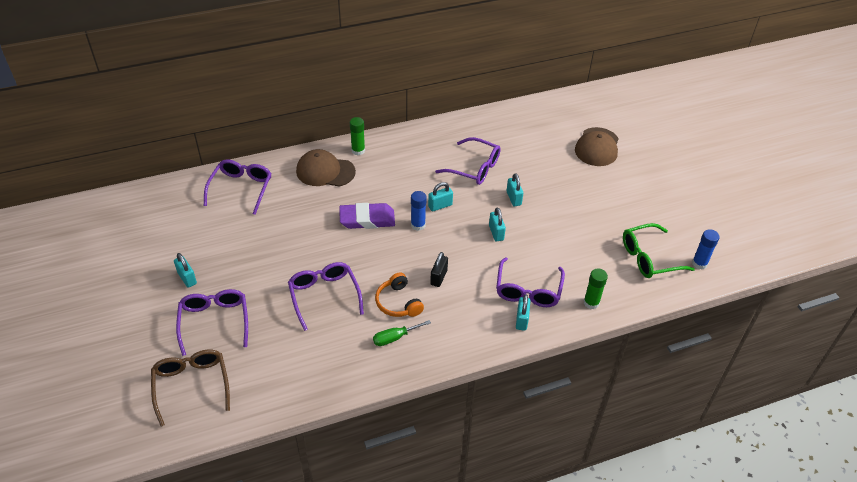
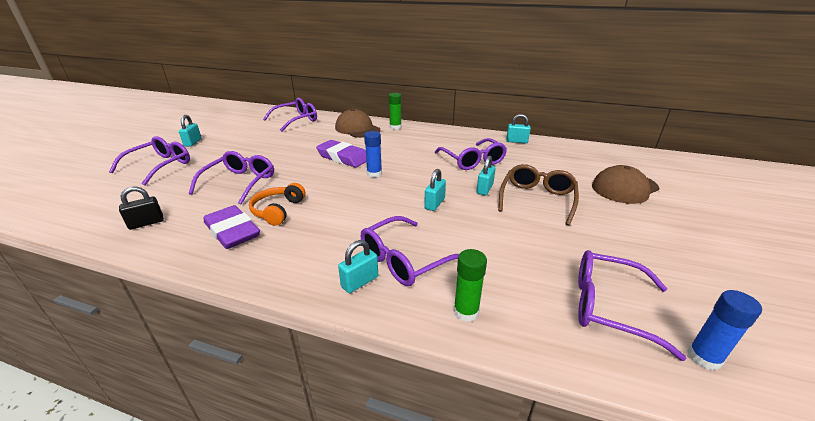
camera: 40 degrees right, 15 degrees down
brown glasses [151,350,230,427] -> brown glasses moved to [498,164,579,226]
green screwdriver [373,320,431,346] -> purple eraser [204,205,260,249]
turquoise padlock [428,182,453,211] -> turquoise padlock moved to [506,114,531,143]
black padlock [430,252,448,287] -> black padlock moved to [119,186,164,230]
green glasses [623,223,695,278] -> purple glasses [578,250,687,361]

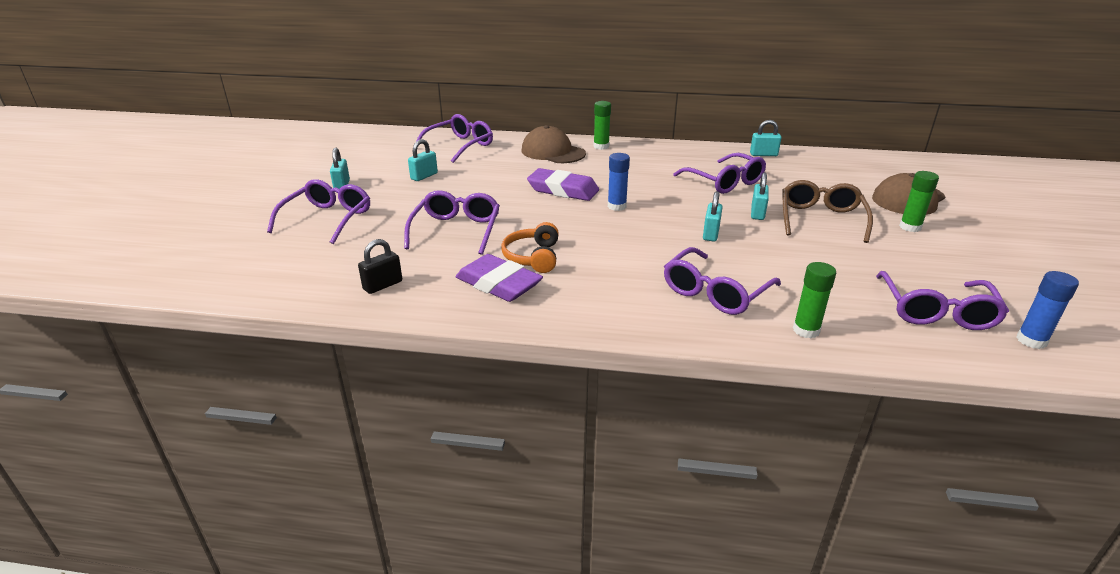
camera: 10 degrees left, 0 degrees up
turquoise padlock [338,240,378,293] -> turquoise padlock moved to [408,139,438,181]
purple glasses [578,250,687,361] -> purple glasses turned 90 degrees counterclockwise [876,271,1009,330]
none -> green glue stick [899,171,939,232]

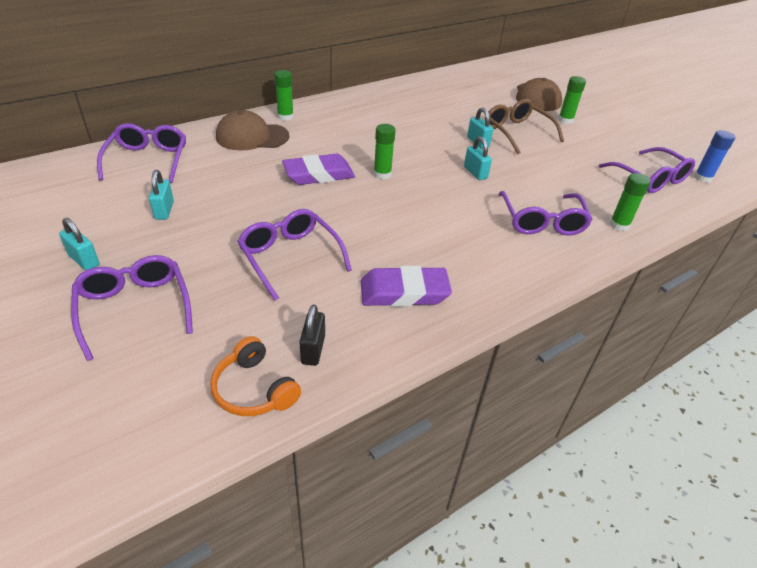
camera: 45 degrees left, 10 degrees up
orange headphones [501,222,559,273] -> orange headphones moved to [210,336,301,416]
blue glue stick [608,153,630,211] -> green glue stick [374,124,396,179]
purple glasses [673,153,766,194] -> none
turquoise padlock [750,120,782,156] -> none

